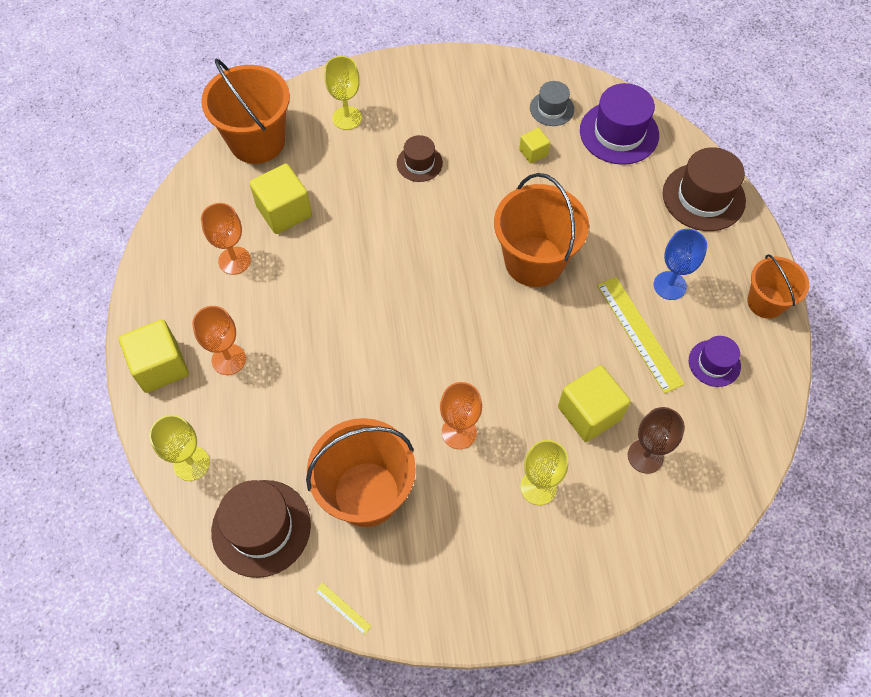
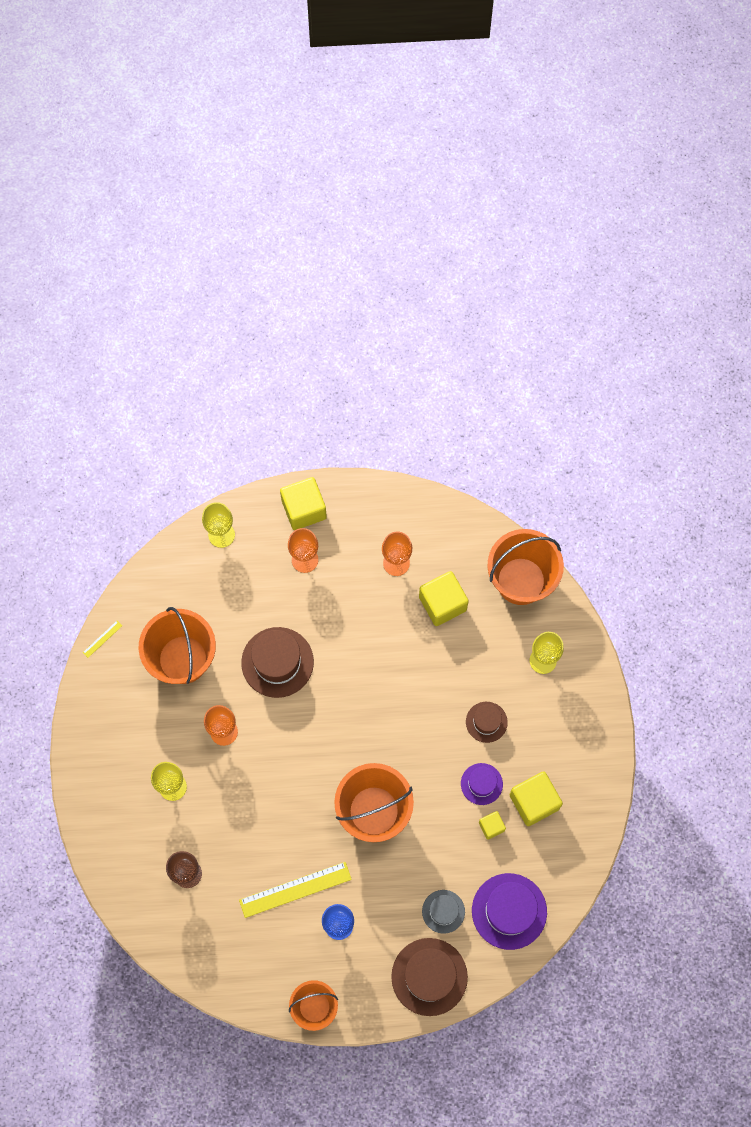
camera: 95 degrees right, 10 degrees up
brown hat [211,480,311,578] -> brown hat moved to [241,627,314,698]
grey hat [530,81,574,126] -> grey hat moved to [422,890,465,934]
yellow cube [558,365,631,442] -> yellow cube moved to [509,771,563,826]
purple hat [689,336,741,387] -> purple hat moved to [461,763,503,805]

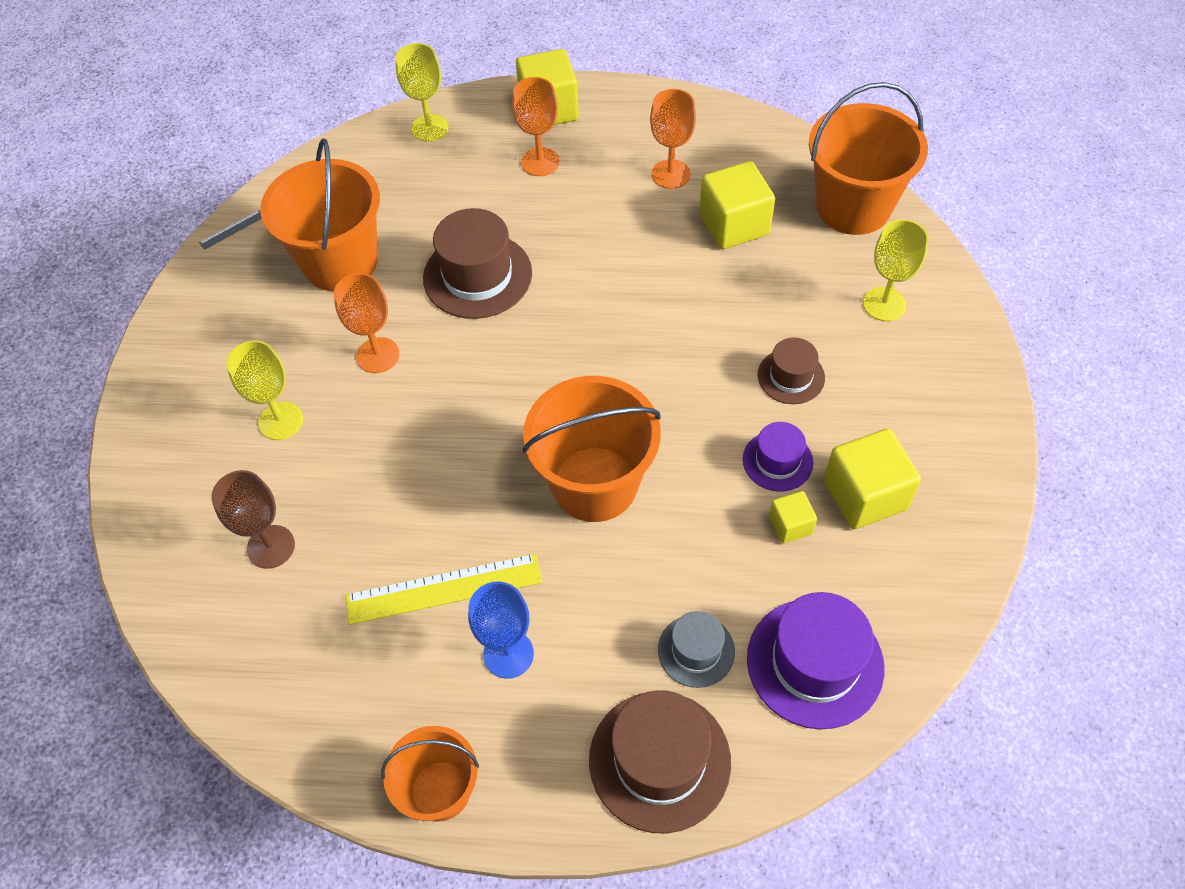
camera: 10 degrees right, 15 degrees down
yellow ruler [83,621,122,658] -> grey ruler [199,210,262,250]

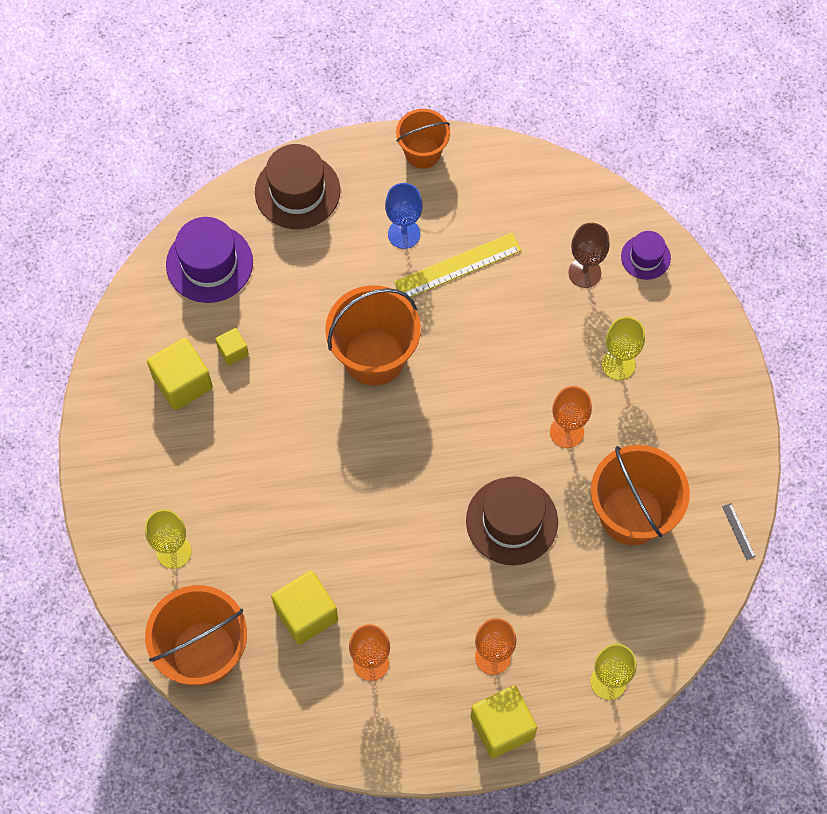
camera: 165 degrees right, 10 degrees up
grey ruler [199,210,262,250] -> grey ruler turned 60 degrees counterclockwise [722,503,756,560]
grey hat [658,611,735,688] -> none
purple hat [743,422,813,492] -> purple hat moved to [621,231,671,280]
brown hat [758,337,825,404] -> none

